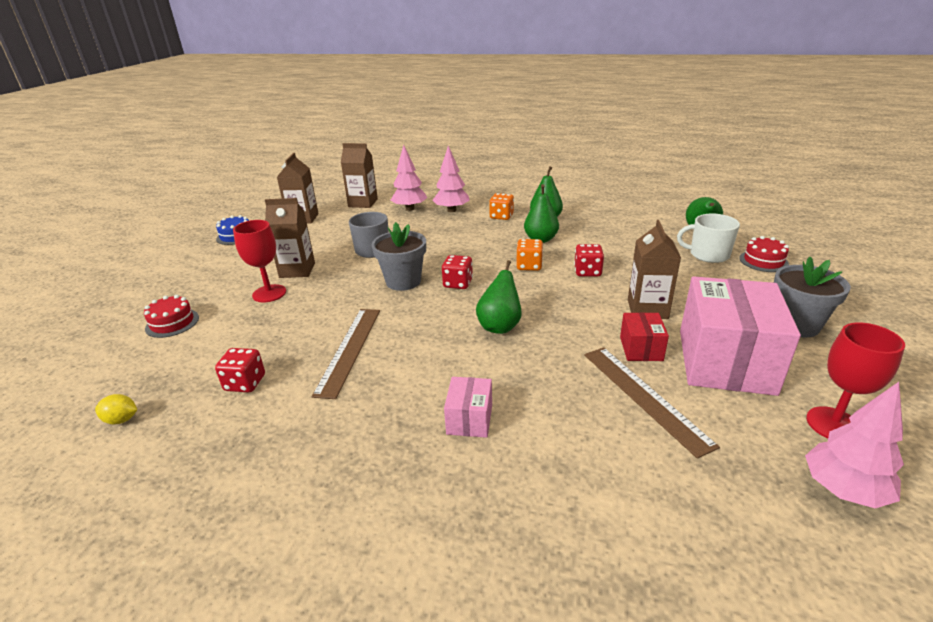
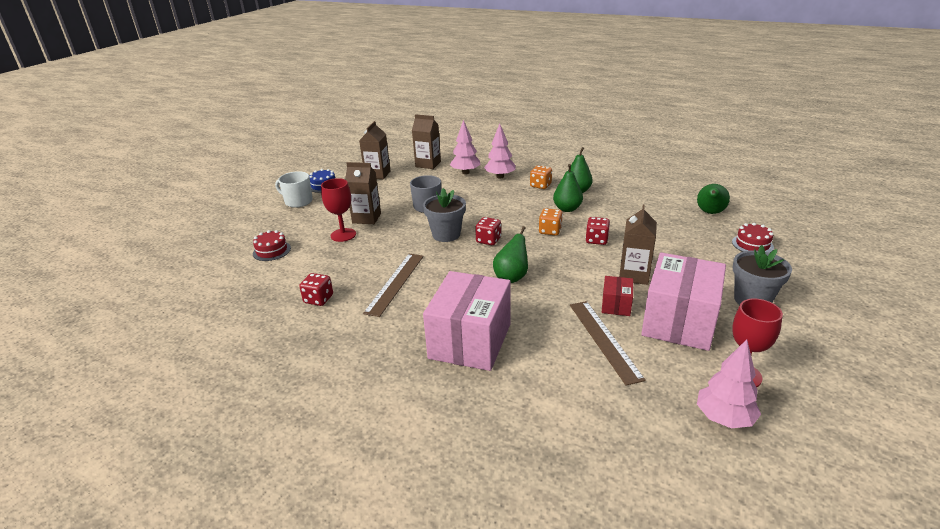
camera: 10 degrees right, 0 degrees up
yellow lemon [95,394,137,425] -> none
pink box [444,377,492,438] -> pink box [423,271,511,371], size x2.18
white mug [677,214,740,263] -> white mug moved to [275,171,313,208]

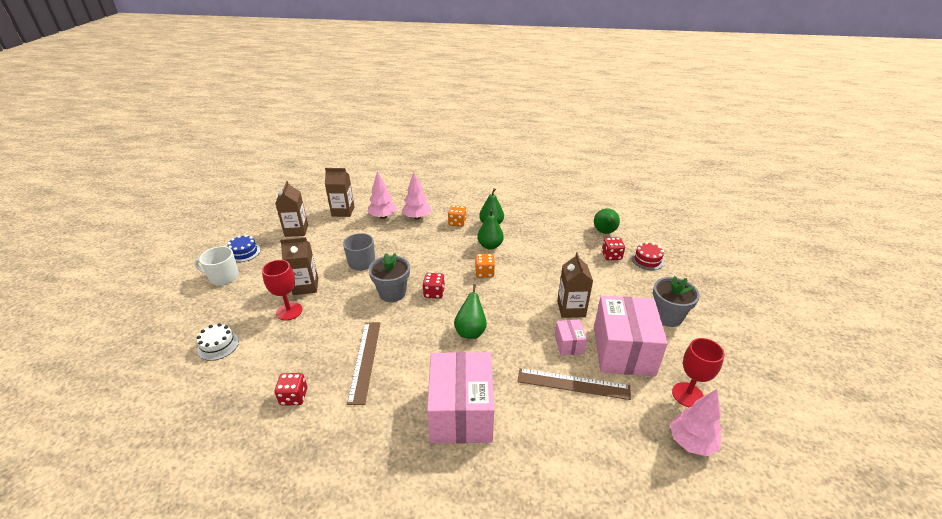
camera: 20 degrees left, 5 degrees up
red cake [253,230,291,261] -> white cake [197,323,239,361]
brown ruler [570,301,646,386] -> brown ruler turned 45 degrees counterclockwise [518,368,631,400]
red dice [586,217,610,245] -> red dice moved to [602,237,625,260]
red box [602,276,633,316] -> pink box [555,319,587,355]

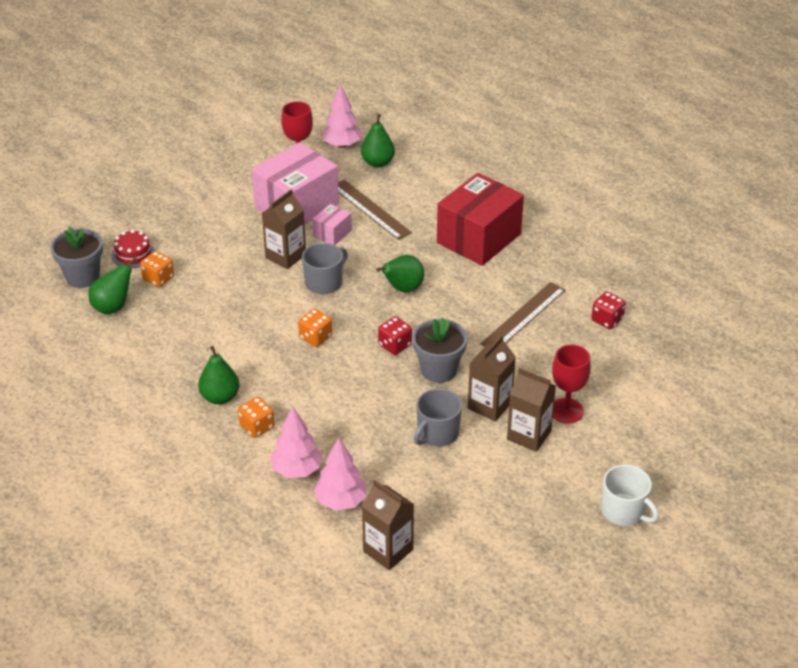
camera: 140 degrees left, 5 degrees up
white cake [197,323,239,361] -> none
blue cake [227,235,260,262] -> none
brown carton [275,181,308,237] -> brown carton moved to [468,335,516,422]
pink box [427,352,494,443] -> red box [437,173,524,266]
green pear [477,209,504,249] -> green pear moved to [361,114,395,168]
red dice [602,237,625,260] -> orange dice [140,251,174,287]
grey flower pot [653,276,700,327] -> grey flower pot moved to [51,226,103,288]
none -> grey mug [302,243,348,294]

